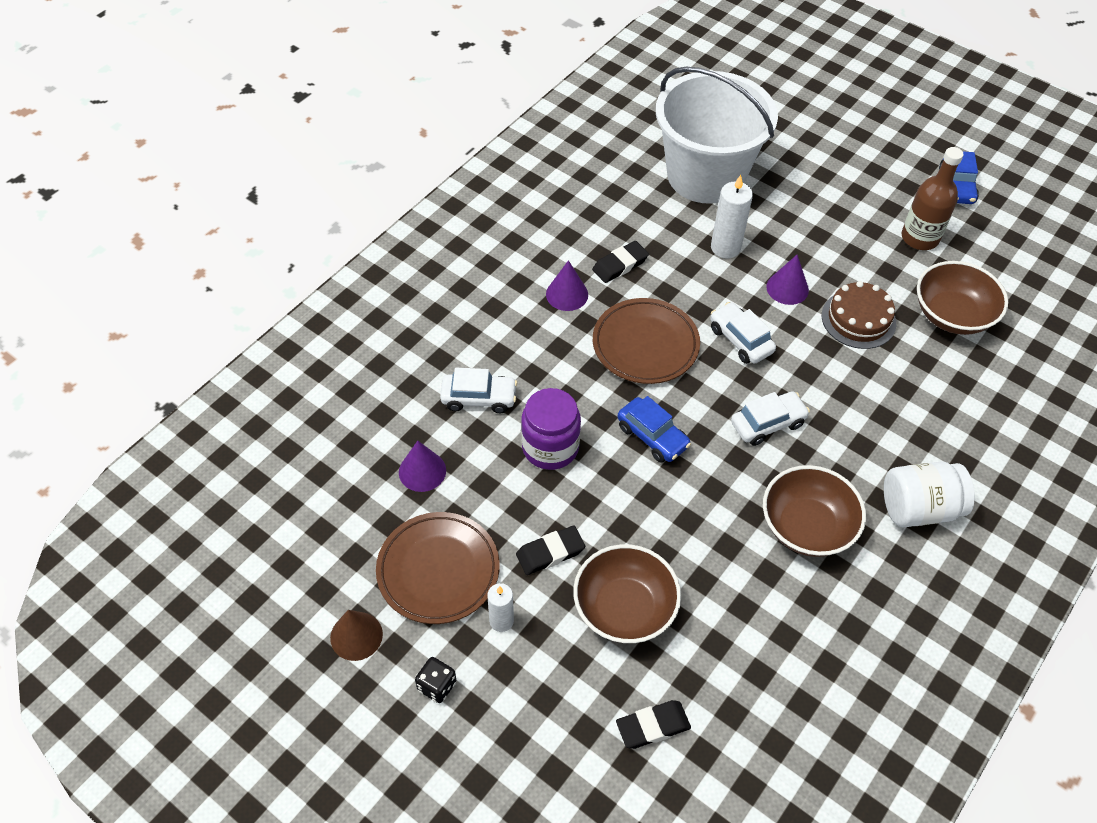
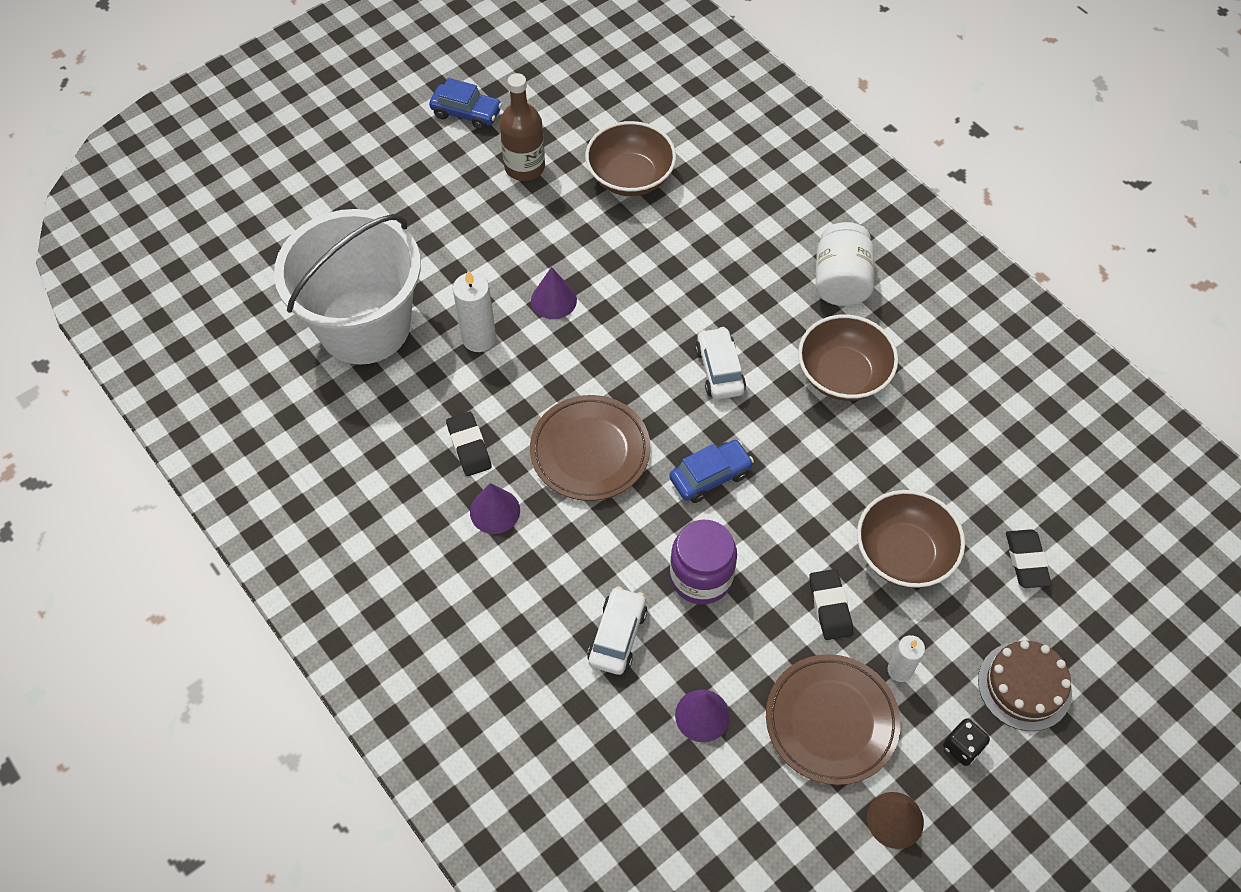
camera: 75 degrees left, 5 degrees up
white car [710,302,776,364] -> none
brown cake [822,281,896,349] -> brown cake moved to [978,640,1072,731]

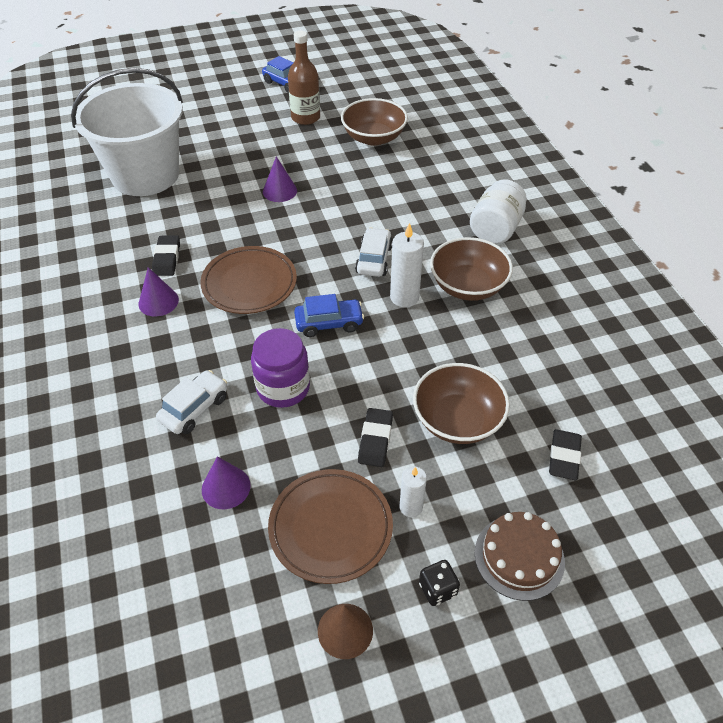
camera: 20 degrees right, 10 degrees down
white candle [453,270,496,352] -> white candle moved to [390,223,424,307]

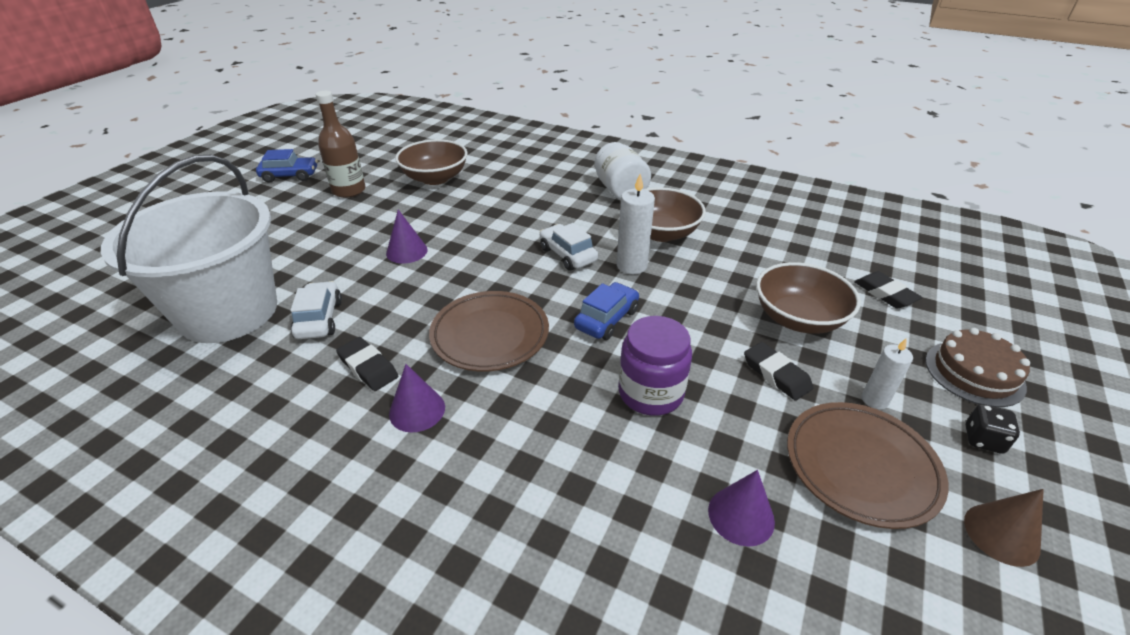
camera: 45 degrees left, 10 degrees down
white car [156,370,227,434] -> white car moved to [290,281,342,339]

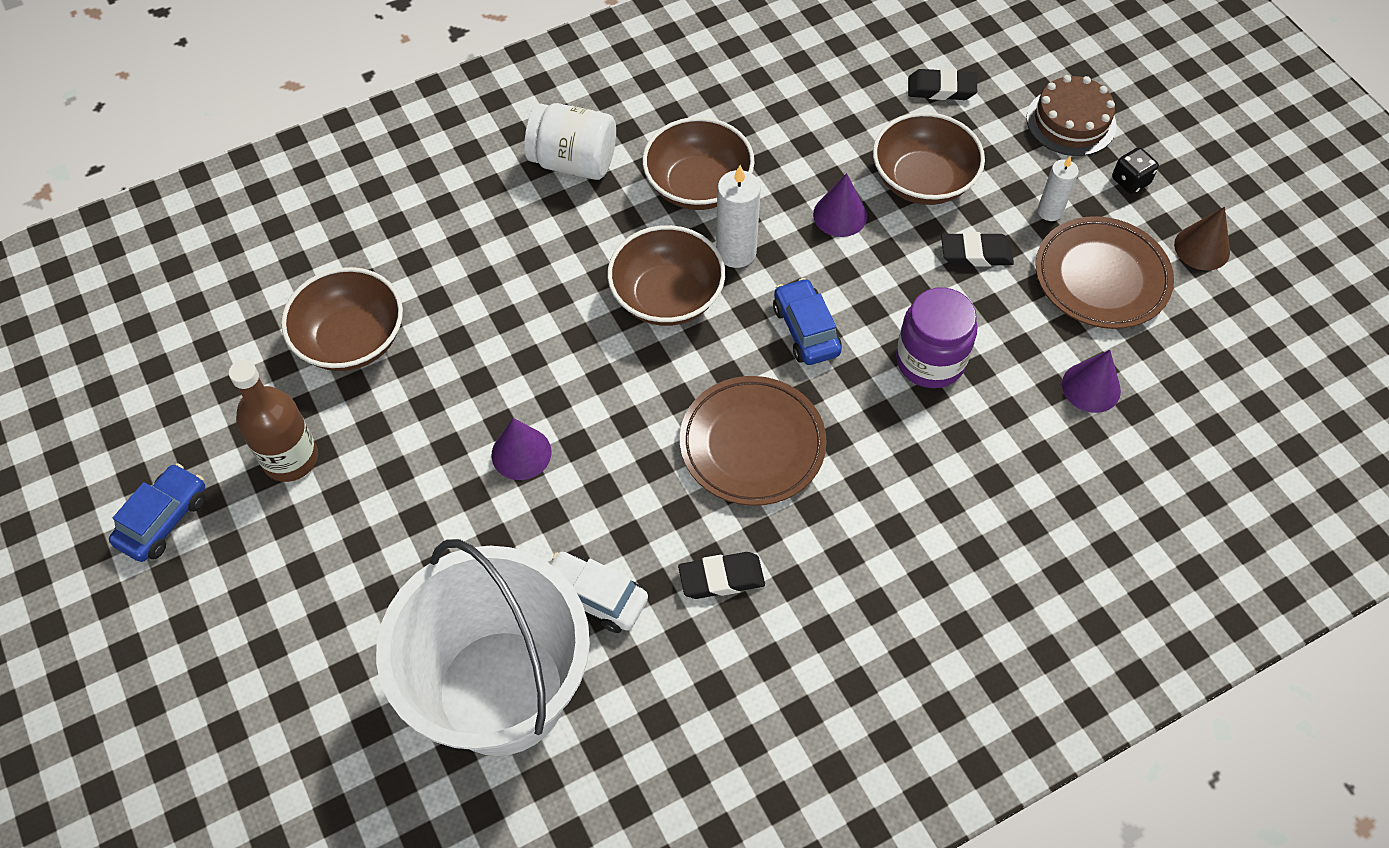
camera: 55 degrees left, 20 degrees up
purple cone [389,364,445,432] -> purple cone moved to [813,173,867,237]
white car [540,223,598,271] -> brown bowl [607,225,725,326]

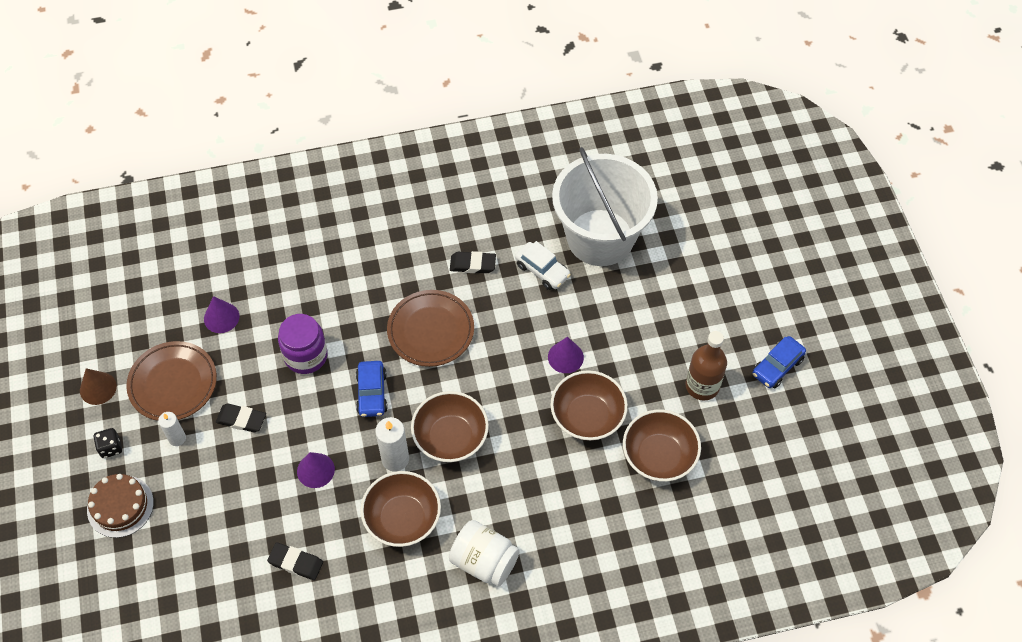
camera: 165 degrees left, 0 degrees up
brown bowl [873,112,985,205] -> brown bowl moved to [550,370,628,441]
black eraser [908,69,977,100] -> black eraser moved to [267,542,323,580]

